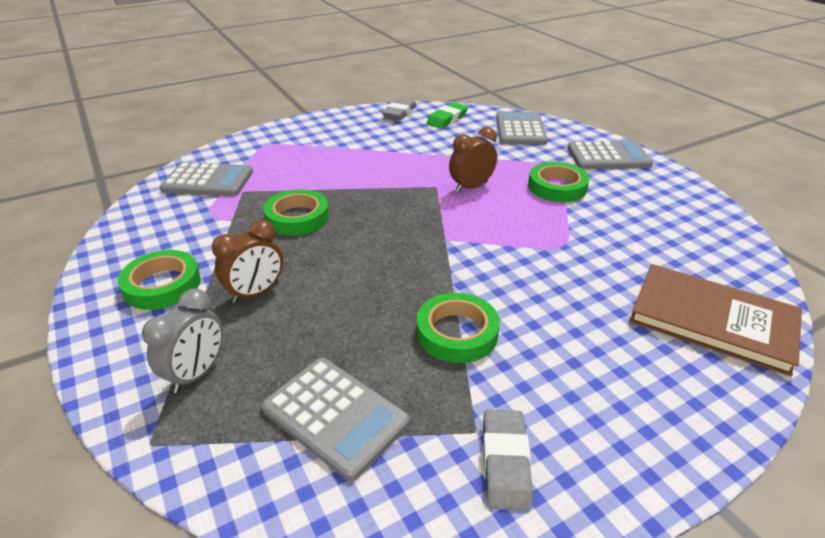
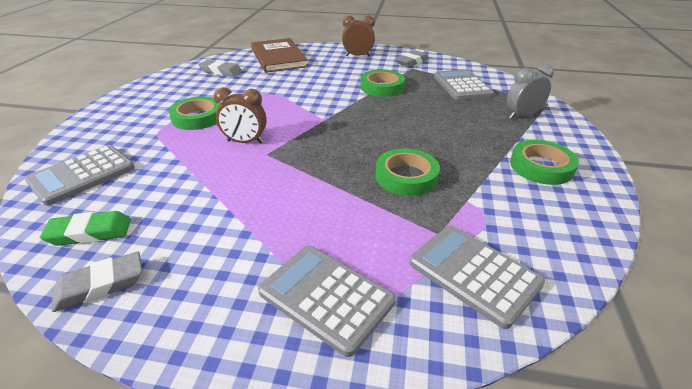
camera: 140 degrees left, 0 degrees up
brown clock [212,220,283,303] -> brown clock moved to [342,16,375,56]
grey calculator [567,141,653,169] -> grey calculator moved to [258,246,396,357]
none -> grey eraser [199,60,242,77]

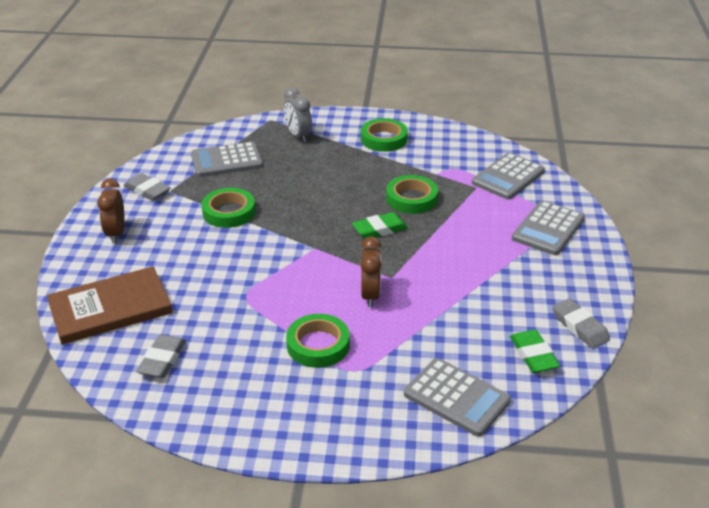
camera: 95 degrees left, 0 degrees up
none -> green eraser [352,212,408,239]

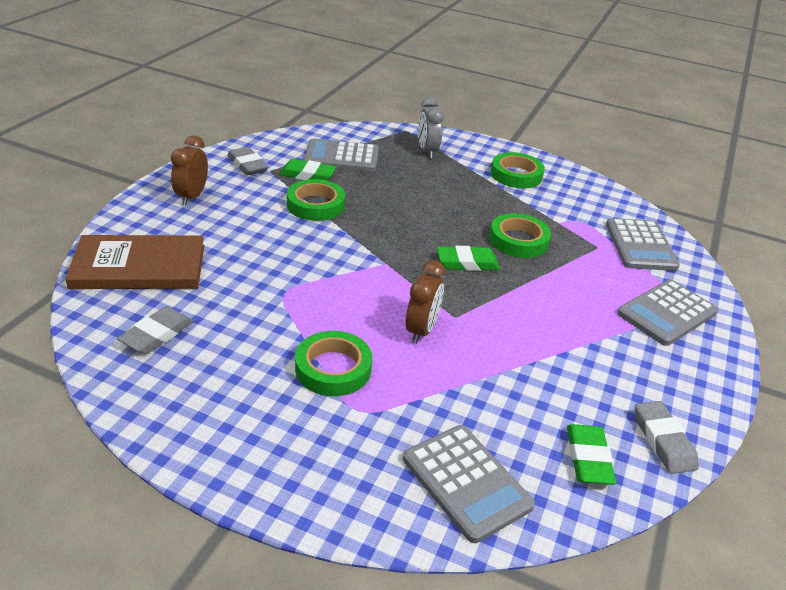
camera: 15 degrees right, 0 degrees up
grey calculator [472,153,545,200] -> grey calculator turned 60 degrees counterclockwise [606,218,680,271]
none -> green eraser [279,159,336,181]

